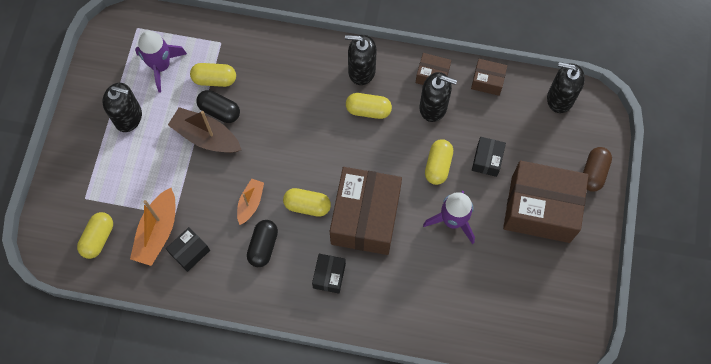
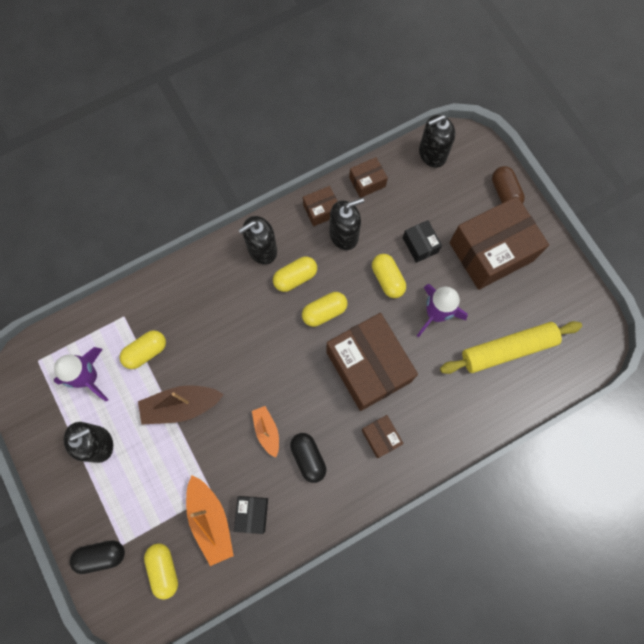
camera: 40 degrees left, 5 degrees up
black capsule [196,90,240,123] -> black capsule moved to [70,540,125,574]
yellow capsule [283,188,331,217] -> yellow capsule moved to [302,292,347,327]
black box [312,254,346,294] -> brown box [362,415,404,458]
none -> yellow rolling pin [440,321,582,374]

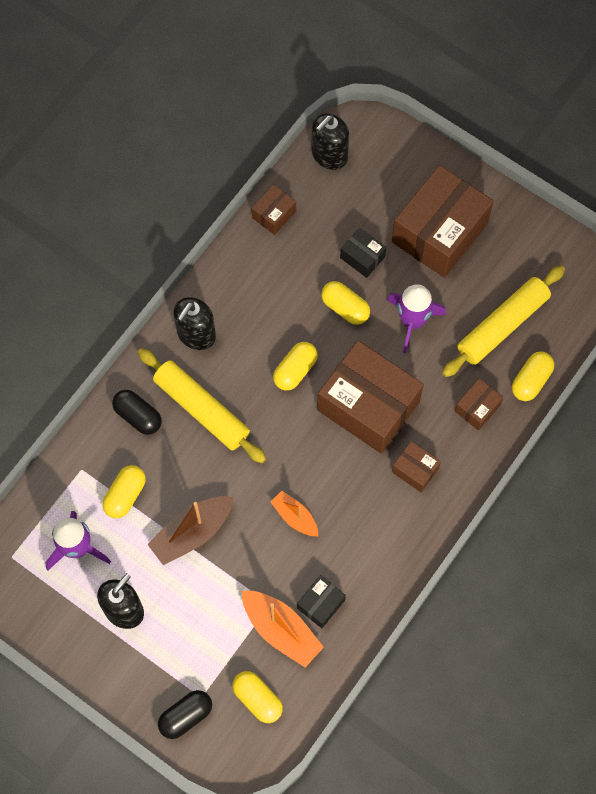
camera: 25 degrees left, 5 degrees down
black box [234,496,268,534] -> black box turned 60 degrees clockwise [297,575,346,628]
yellow capsule [273,257,317,292] -> yellow capsule moved to [512,351,554,401]
black capsule [290,433,326,483] -> black capsule moved to [112,390,162,435]
brown box [303,186,338,226] -> brown box moved to [455,378,503,430]
black soap dispenser [329,198,364,250] -> none
brown capsule [492,166,525,204] -> none
none -> yellow rolling pin [138,348,266,463]

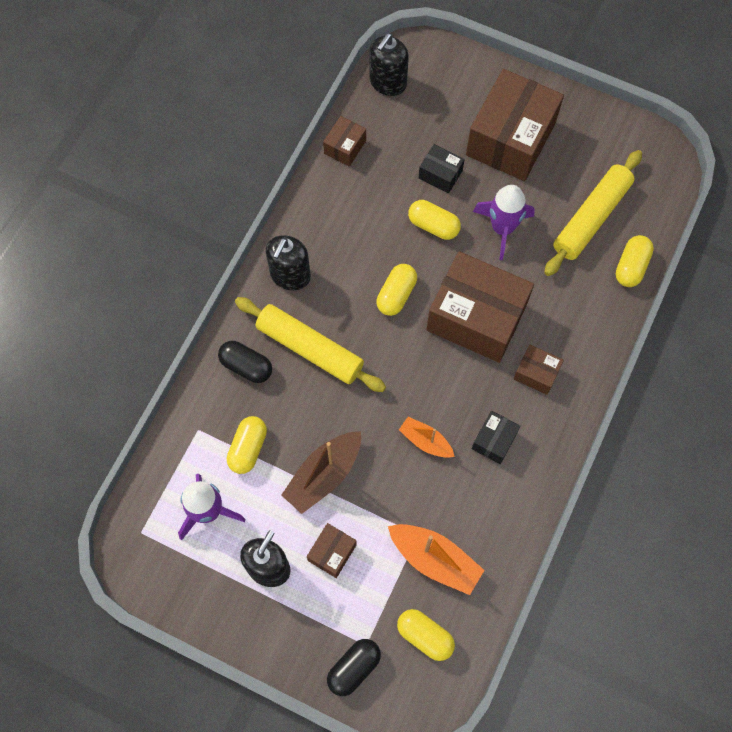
camera: 10 degrees left, 0 degrees up
black box [297,575,346,628] -> black box moved to [472,411,521,464]
brown box [455,378,503,430] -> brown box moved to [307,523,357,578]

